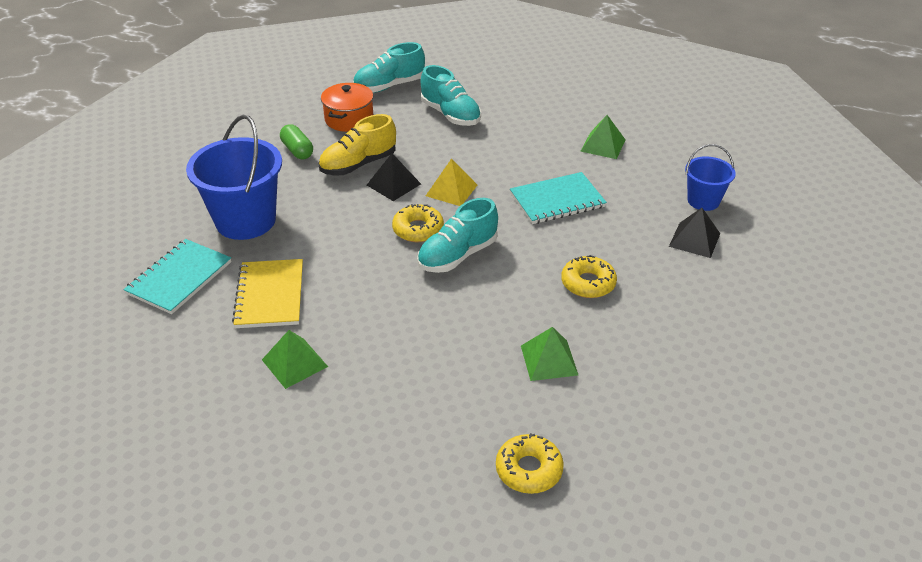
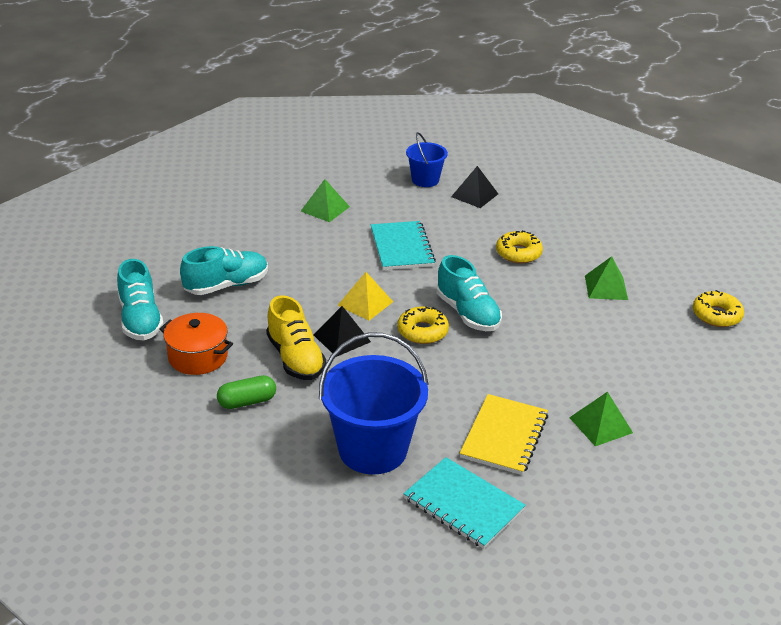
camera: 80 degrees left, 5 degrees down
yellow notebook [232,259,303,328] -> yellow notebook turned 75 degrees counterclockwise [460,394,548,475]

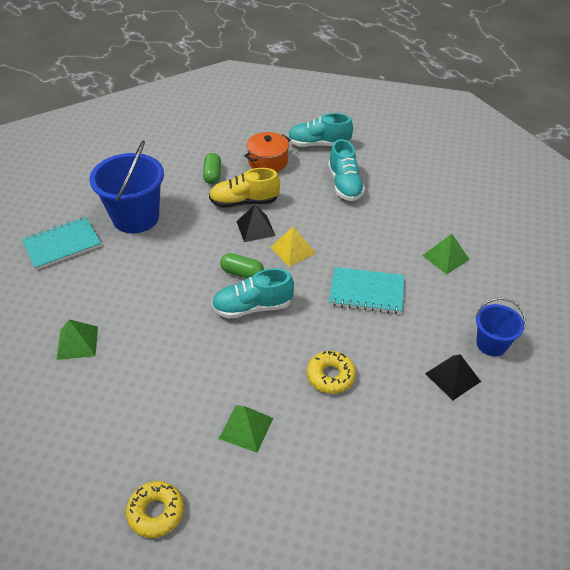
camera: 110 degrees right, 10 degrees up
yellow donut [397,306,449,344] -> green capsule [220,253,264,278]
yellow notebook [460,394,548,475] -> none

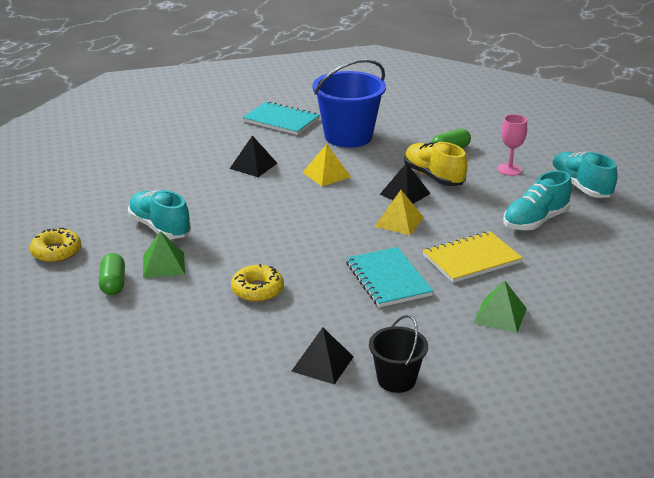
camera: 60 degrees right, 15 degrees down
green pyramid [56,319,98,360] -> none
turquoise shoe [212,268,294,319] -> turquoise shoe moved to [128,190,191,239]
green capsule [220,253,264,278] -> green capsule moved to [99,253,125,295]
orange pot [244,132,291,172] -> pink goblet [497,114,527,176]
blue bucket [475,298,526,356] -> black bucket [369,315,428,393]
none -> black pyramid [230,135,277,177]
none -> yellow pyramid [302,144,351,186]
none -> yellow notebook [423,231,523,283]

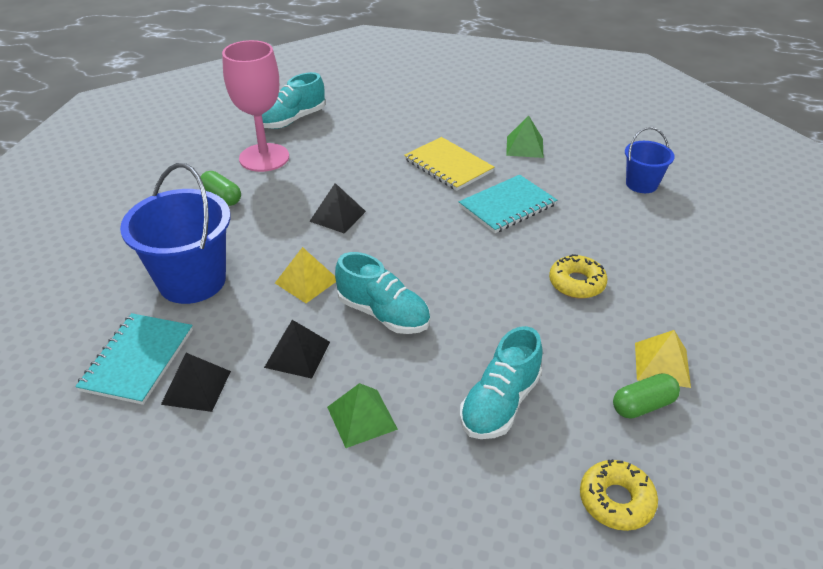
camera: 105 degrees left, 10 degrees up
green pyramid [143,231,185,278] -> green pyramid moved to [327,383,398,448]
black pyramid [292,327,354,385] -> black pyramid moved to [161,353,231,412]
black bucket [369,315,428,393] -> blue bucket [625,127,675,193]
yellow pyramid [374,190,424,235] -> yellow pyramid moved to [635,330,691,388]
yellow shoe [404,142,468,186] -> none
pink goblet [497,114,527,176] -> pink goblet [222,40,289,172], size x1.90
turquoise shoe [503,171,572,231] -> turquoise shoe moved to [335,252,430,334]

